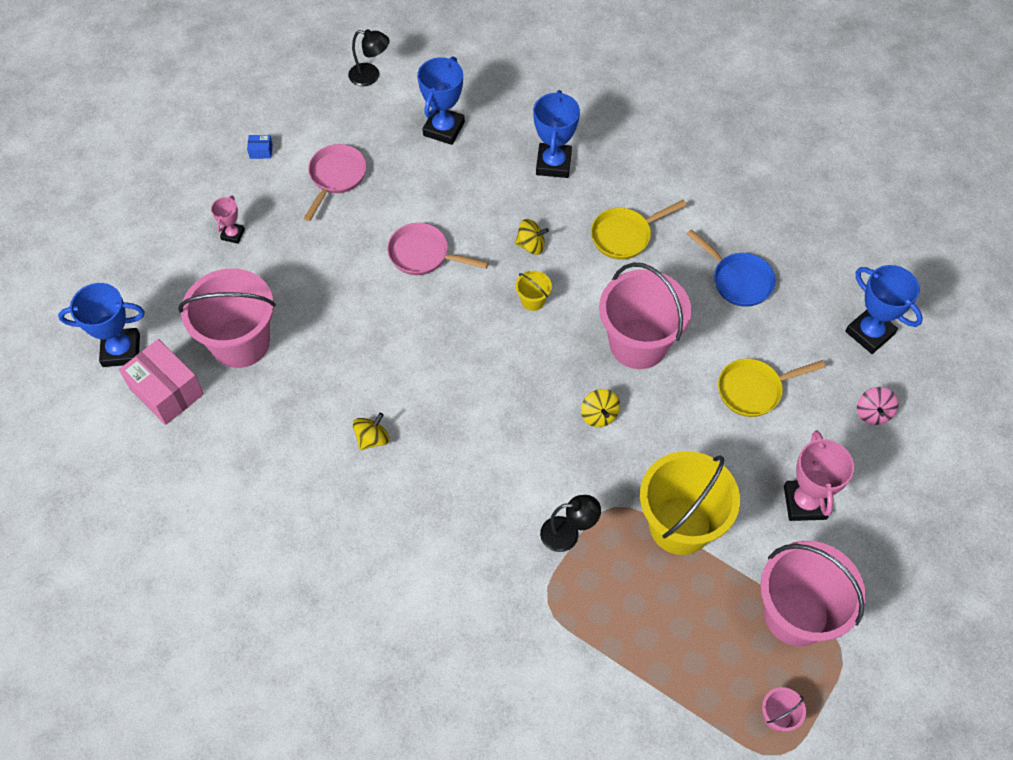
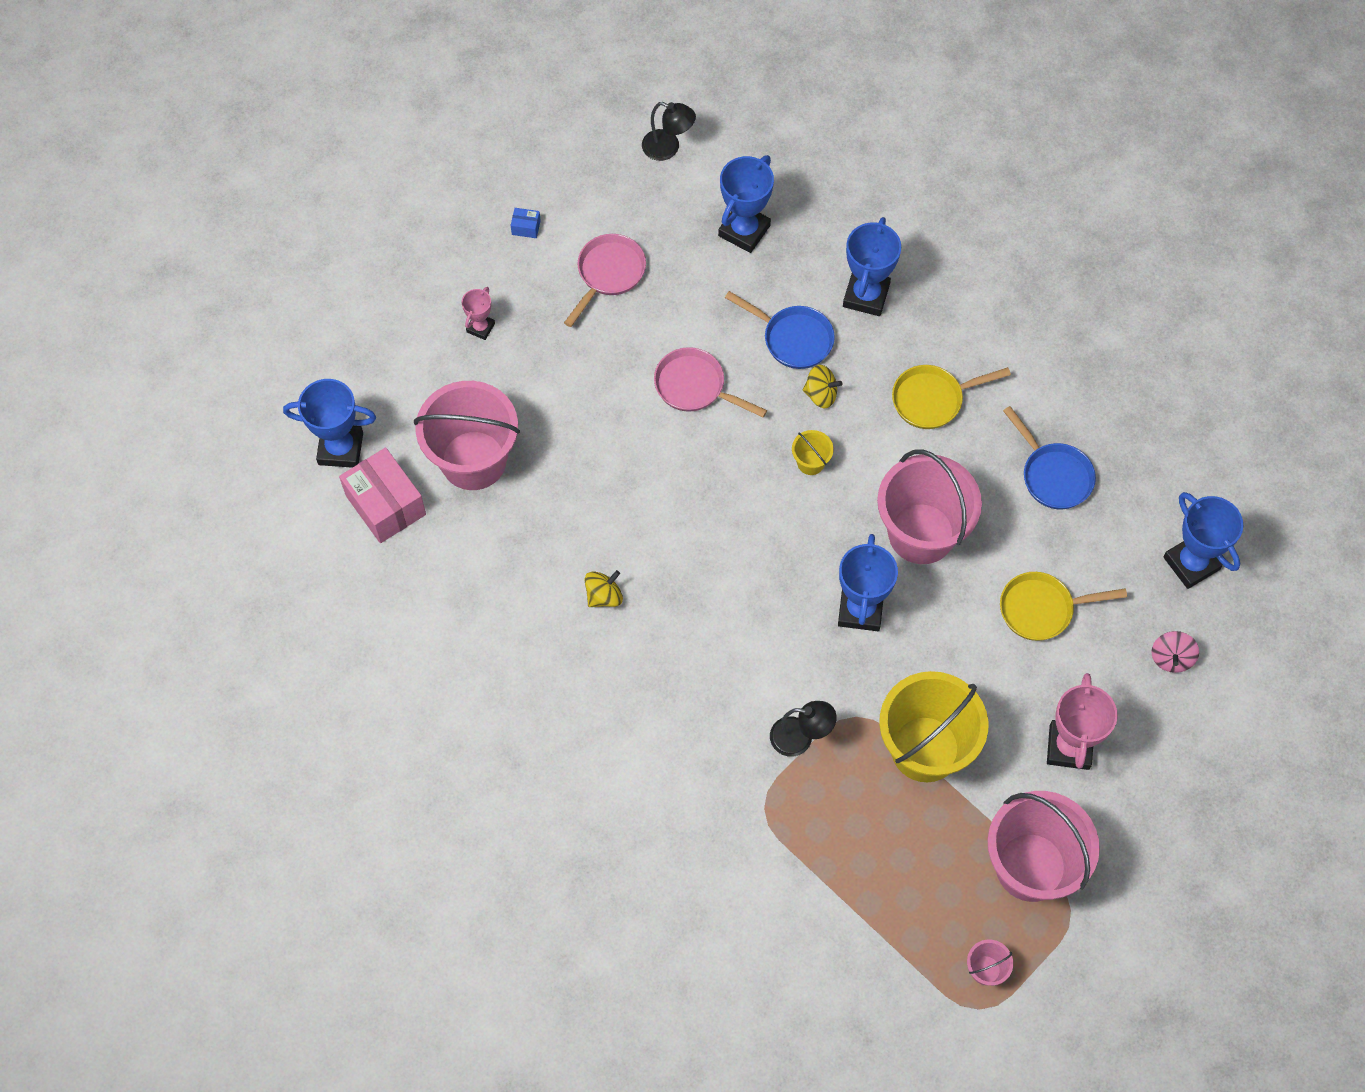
camera: 10 degrees right, 5 degrees up
yellow spinning top [581,389,620,427] -> blue trophy [838,534,898,631]
none -> blue pan [725,291,835,369]

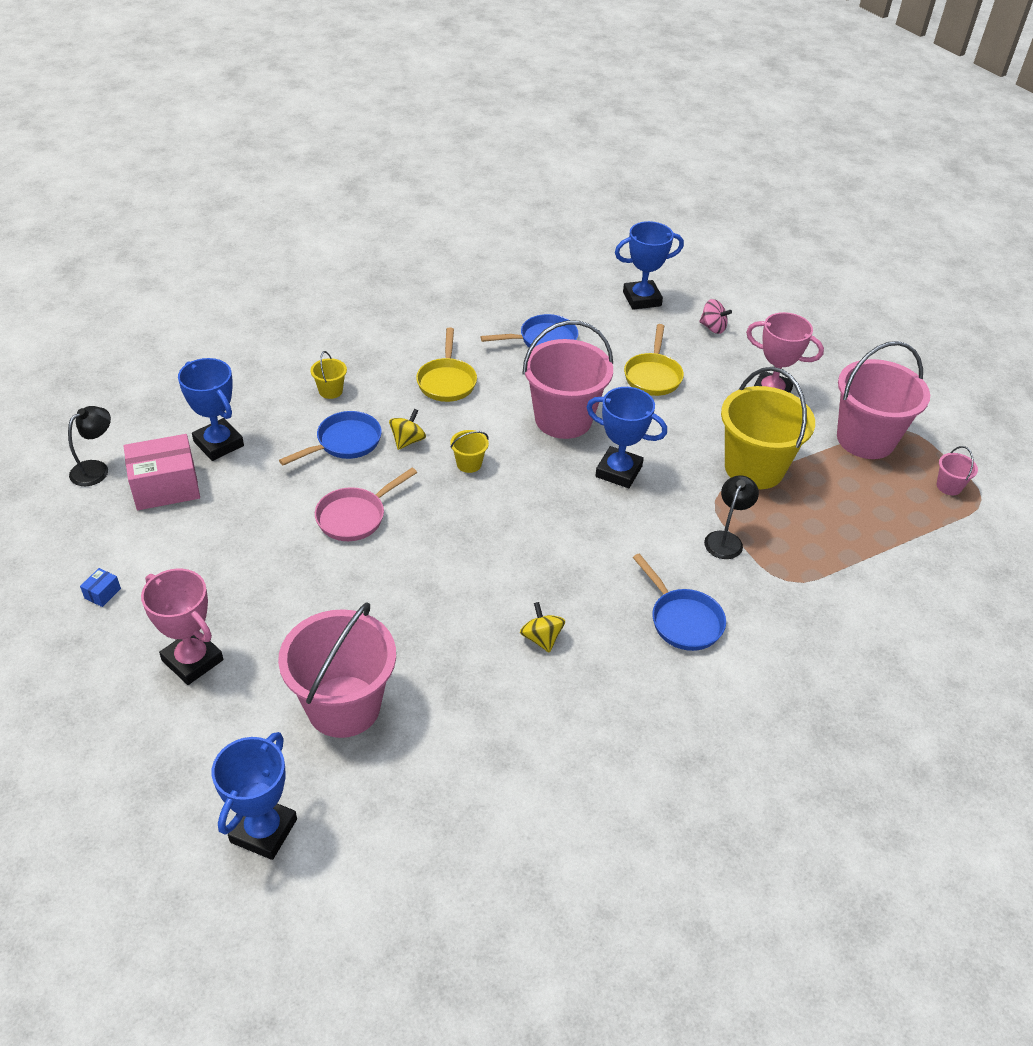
camera: 75 degrees left, 20 degrees down
pink box [339,447,426,543] -> pink box moved to [124,434,200,510]
pink trophy [462,287,495,340] -> pink trophy [141,569,223,685], size x1.83
pink pan [564,234,646,327] -> none
blue trophy [843,217,901,316] -> yellow bucket [311,351,347,399]
none -> blue pan [633,553,726,651]

